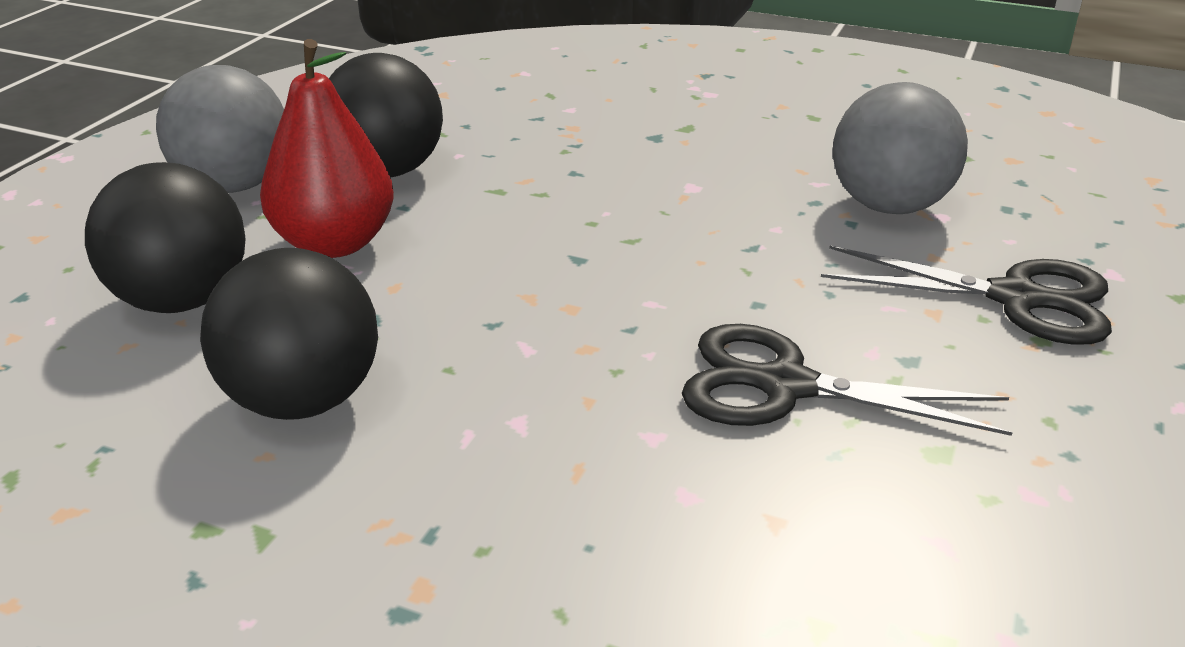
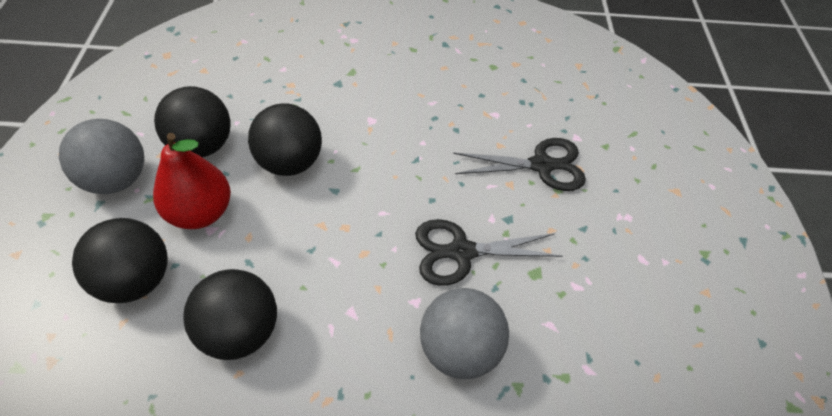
camera: 25 degrees left, 20 degrees up
grey ball [833,82,968,214] -> grey ball moved to [420,288,509,379]
none -> black ball [248,103,322,176]

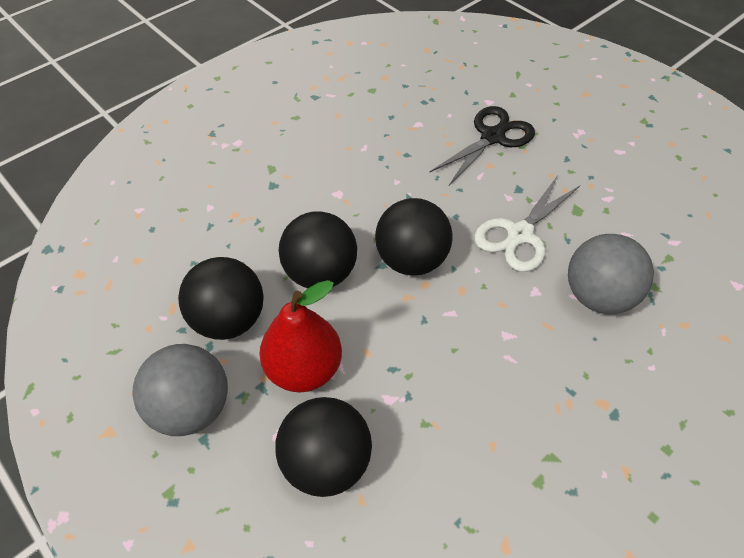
camera: 40 degrees left, 0 degrees up
black ball [183,269,277,360] -> black ball moved to [375,198,452,275]
black scissors [415,219,563,286] -> white scissors [474,175,581,272]

